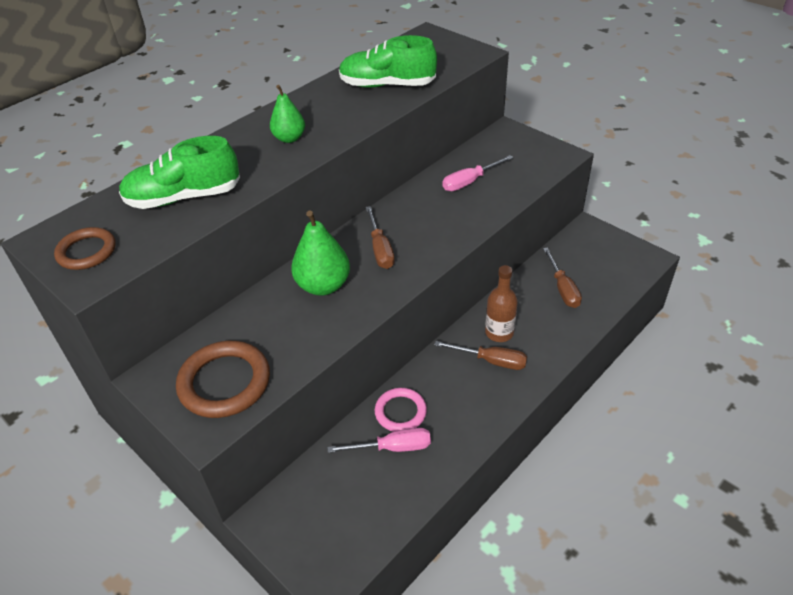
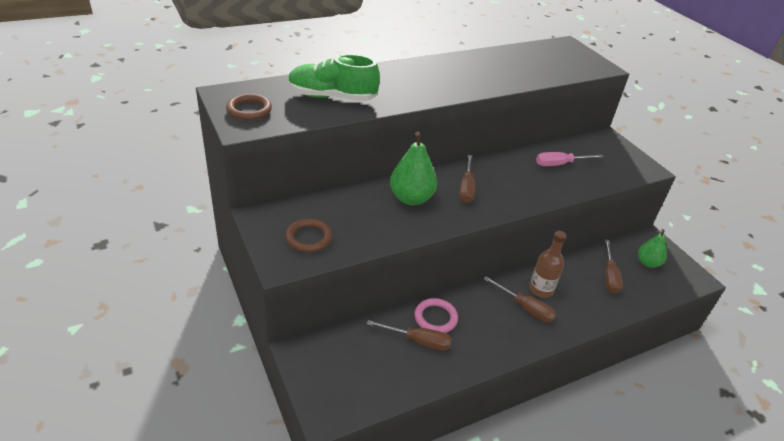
camera: 15 degrees right, 5 degrees down
brown ring [176,341,270,418] -> brown ring [285,219,332,252], size x0.63
green pear [270,85,305,143] -> green pear moved to [638,229,667,268]
pink screwdriver [327,428,431,453] -> brown screwdriver [366,320,452,350]
green shoe [339,35,437,88] -> none

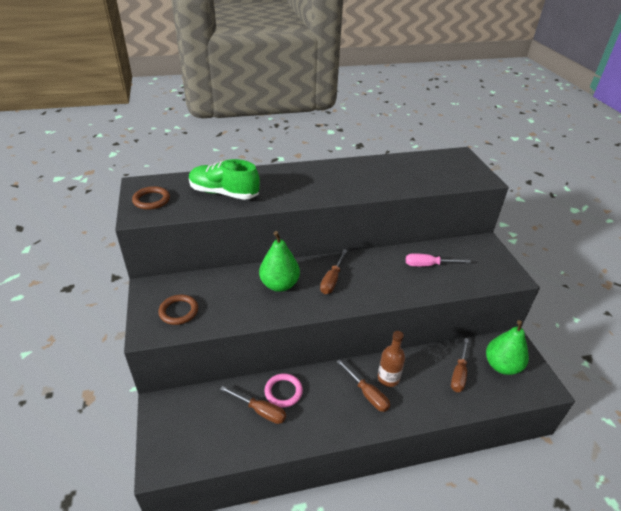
camera: 15 degrees right, 0 degrees up
green pear [638,229,667,268] -> green pear [486,320,529,375], size x1.57

